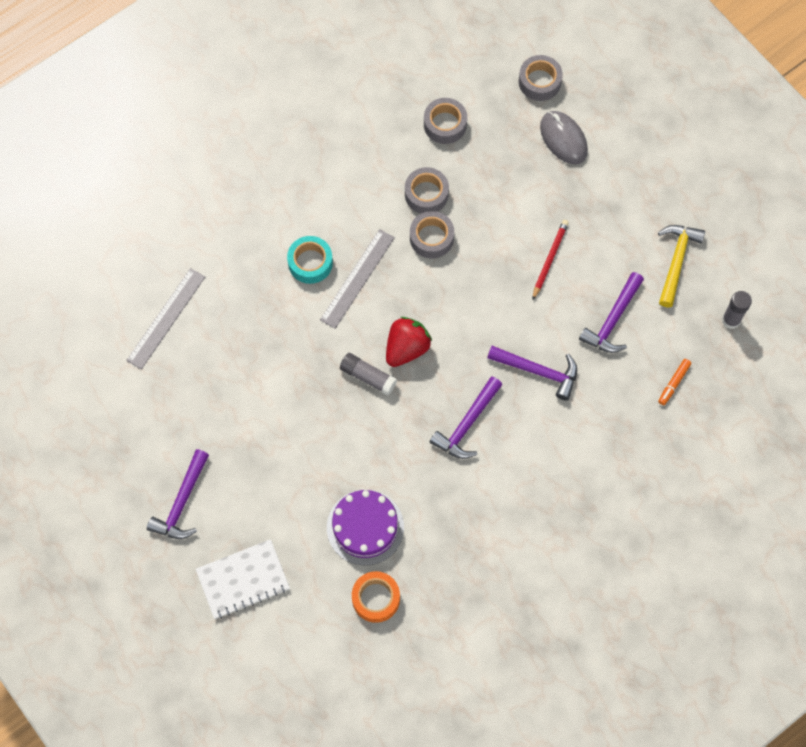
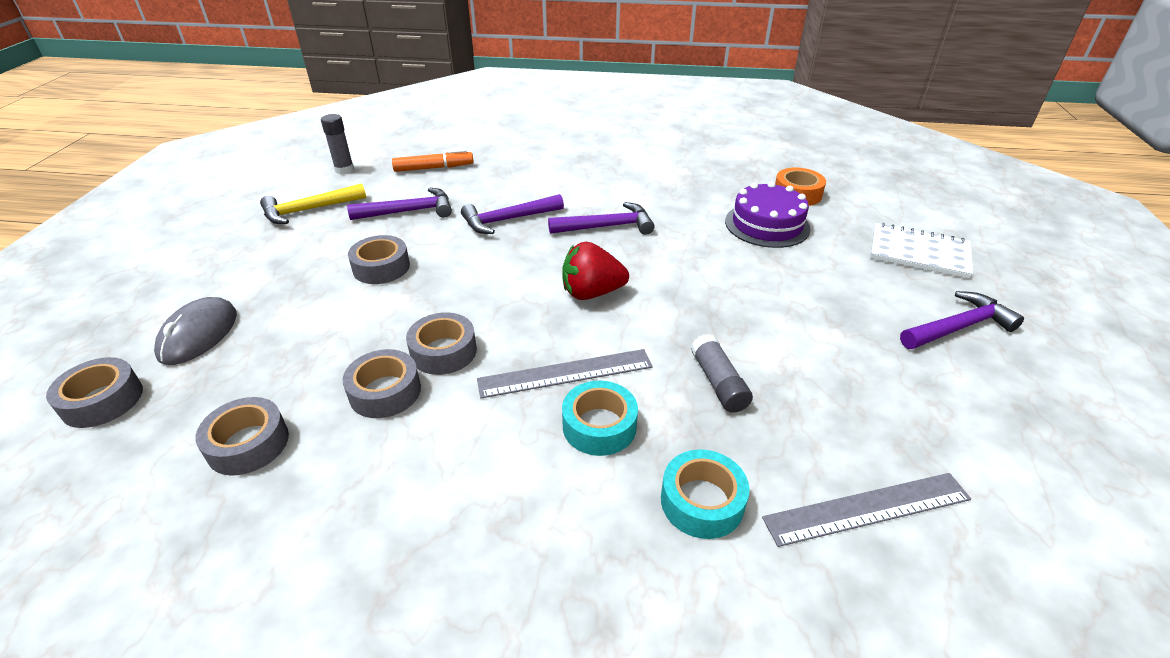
camera: 135 degrees left, 30 degrees down
grey glue stick [340,353,397,395] -> grey glue stick moved to [691,334,753,413]
purple hammer [487,346,577,401] -> purple hammer turned 90 degrees counterclockwise [461,194,564,234]
red pencil [532,220,569,300] -> grey tape [348,235,410,284]
orange marker [658,359,691,405] -> orange marker [392,149,474,172], size x1.52
none -> turquoise tape [661,449,749,539]

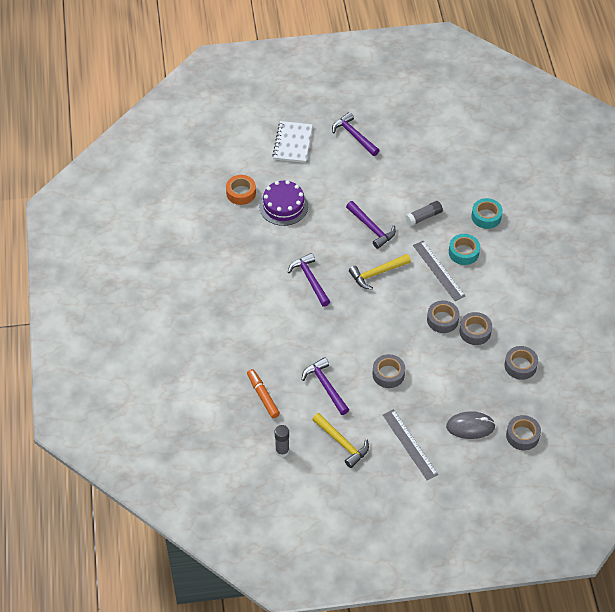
camera: 105 degrees left, 15 degrees up
purple hammer [461,194,564,234] -> purple hammer moved to [346,201,396,249]
red strawberry [562,242,629,300] -> yellow hammer [349,254,411,290]
grey ruler [762,473,971,547] -> grey ruler moved to [383,409,438,480]

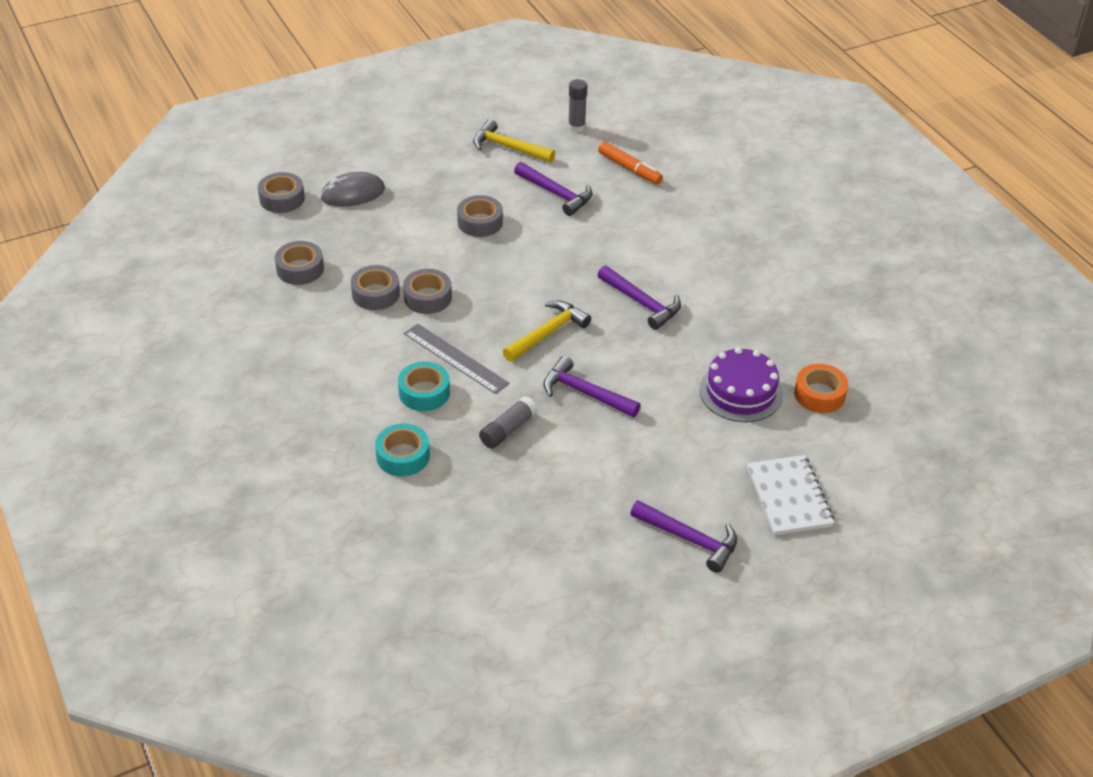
camera: 160 degrees right, 10 degrees down
grey ruler [383,409,438,480] -> none

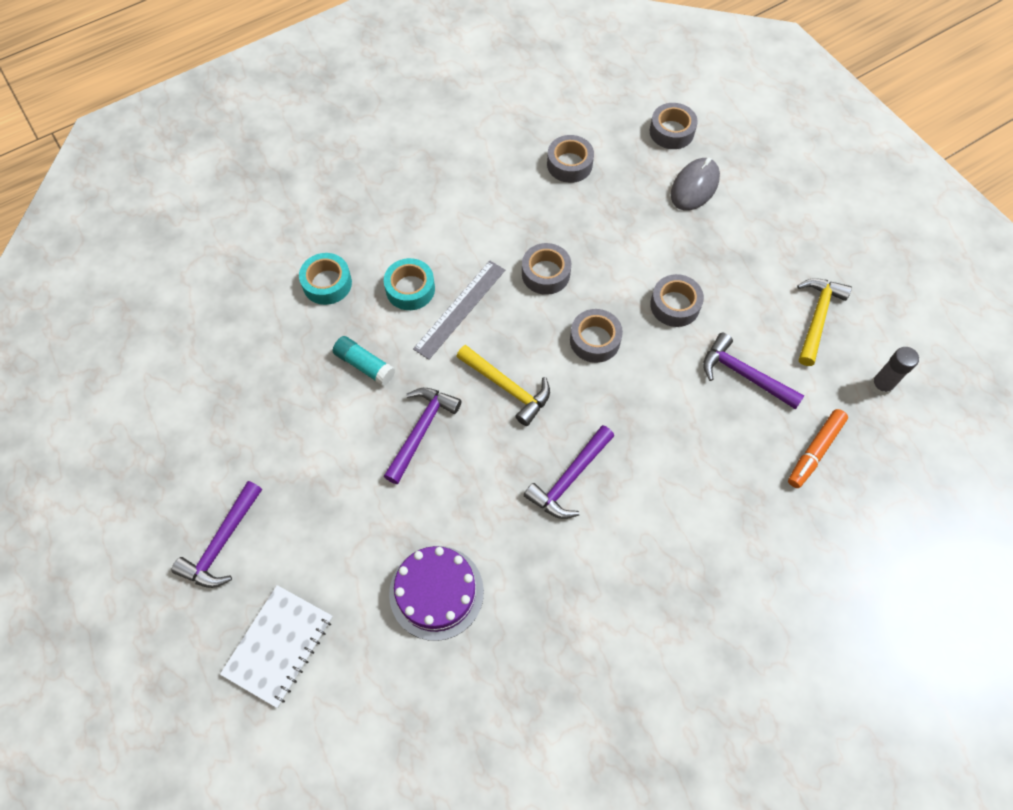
camera: 85 degrees right, 20 degrees up
grey mouse [320,172,385,207] -> grey mouse turned 60 degrees clockwise [671,158,720,211]
grey tape [351,265,400,310] -> grey tape moved to [570,309,623,363]
grey glue stick [479,396,538,449] -> turquoise glue stick [333,336,395,386]
purple hammer [514,162,593,216] -> purple hammer turned 90 degrees clockwise [703,332,804,409]
white notebook [747,455,834,535] -> white notebook turned 45 degrees counterclockwise [220,585,333,708]
orange tape [794,364,848,413] -> none

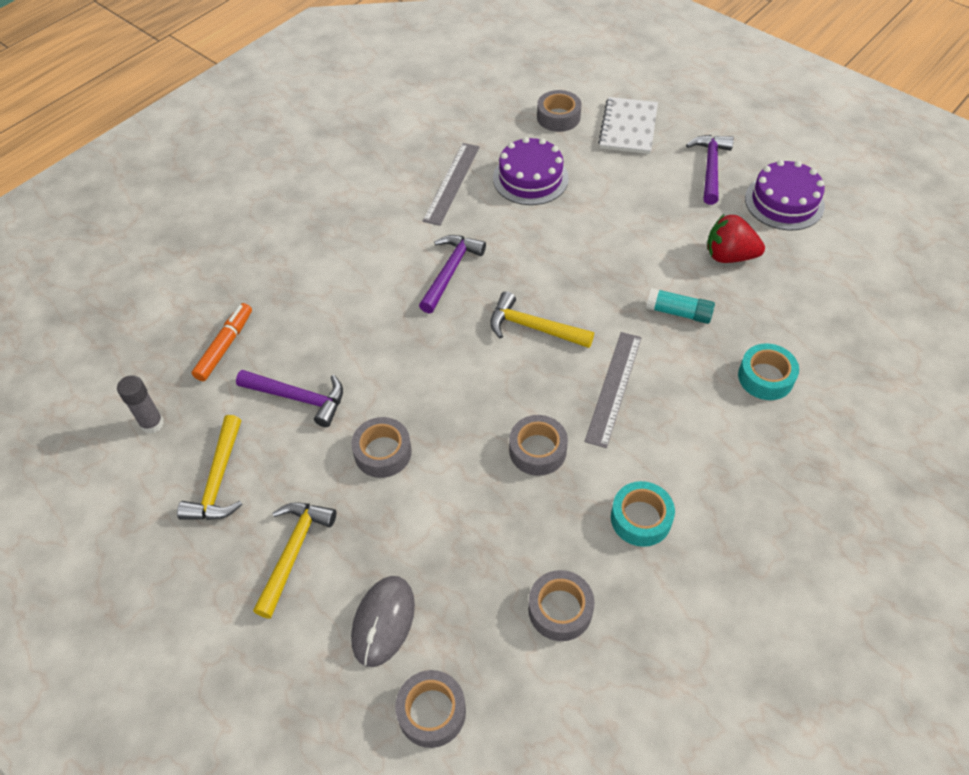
camera: 165 degrees right, 10 degrees down
turquoise tape [384,258,435,310] -> turquoise tape moved to [611,481,675,547]
purple hammer [384,388,461,484] -> none
grey tape [570,309,623,363] -> grey tape moved to [537,90,581,132]
none -> yellow hammer [253,502,336,618]
none -> grey ruler [423,143,479,226]
none -> red strawberry [707,214,765,263]
none -> purple cake [745,160,825,230]

